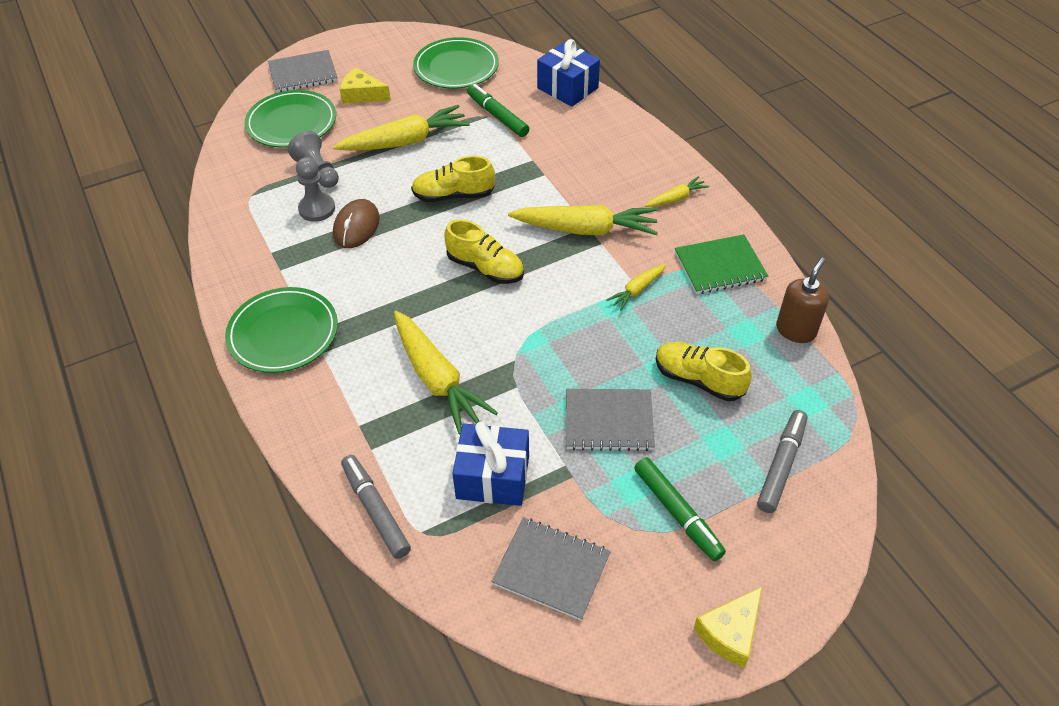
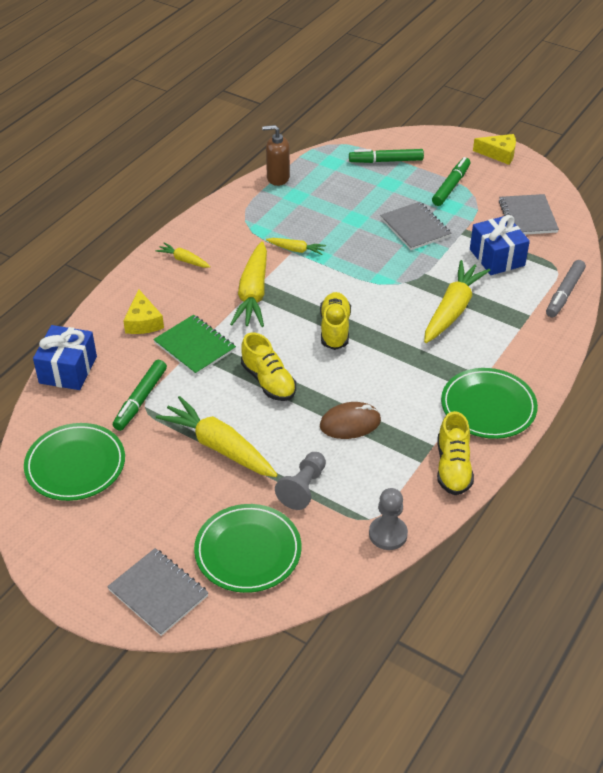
camera: 120 degrees left, 5 degrees down
grey pawn [296,157,335,222] -> grey pawn moved to [369,488,408,550]
yellow cheese [340,68,391,104] -> yellow cheese moved to [123,289,164,334]
yellow carrot [508,205,658,235] -> yellow carrot turned 150 degrees counterclockwise [230,241,267,327]
yellow shoe [656,342,752,401] -> yellow shoe moved to [437,411,474,495]
green notebook [675,234,768,294] -> green notebook moved to [153,315,236,375]
grey marker [757,410,808,513] -> green marker [349,149,424,163]

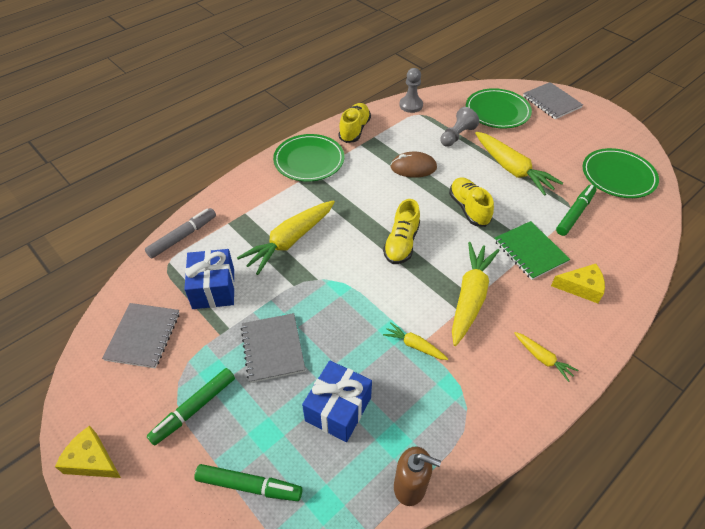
camera: 165 degrees left, 5 degrees up
blue gift [33,325,97,390] -> blue gift moved to [302,360,372,442]
yellow cheese [123,289,164,334] -> yellow cheese turned 90 degrees clockwise [551,264,605,303]

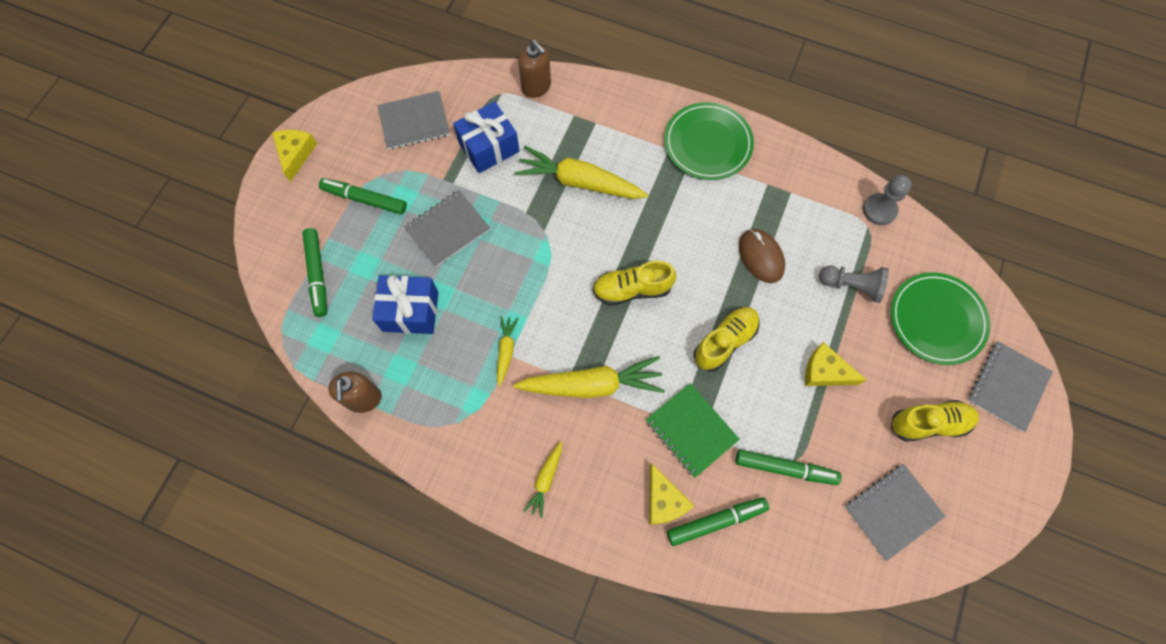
camera: 65 degrees right, 20 degrees up
grey marker [145,208,216,258] -> brown soap dispenser [518,40,551,98]
yellow shoe [339,103,371,143] -> yellow shoe moved to [891,400,979,442]
yellow carrot [475,132,563,196] -> yellow cheese [805,342,866,386]
green notebook [494,221,570,280] -> green notebook turned 75 degrees counterclockwise [646,383,740,478]
green plate [582,148,659,198] -> grey notebook [845,464,946,561]
none -> green marker [667,497,769,546]

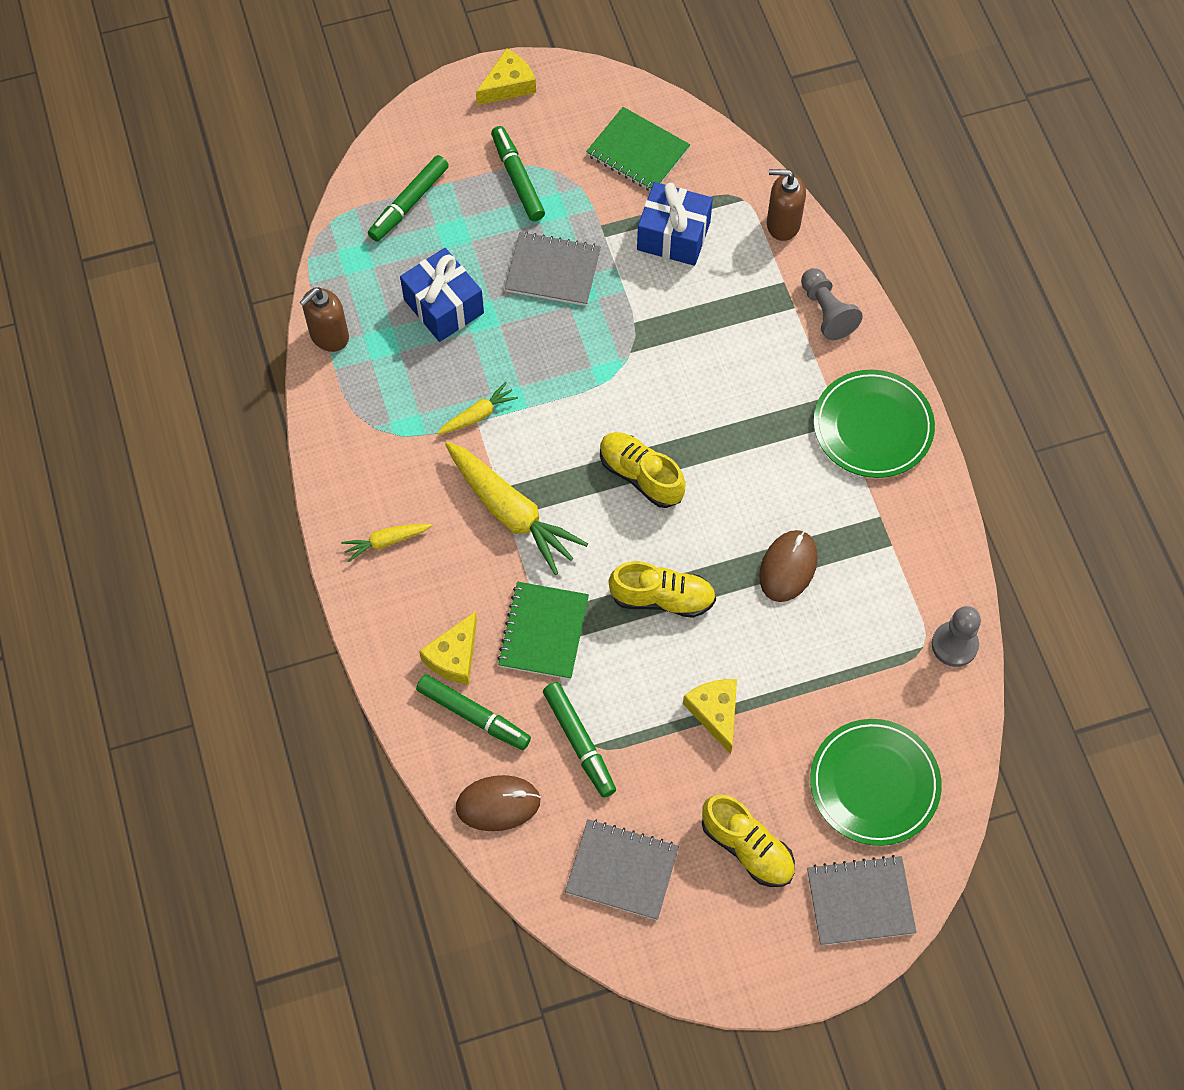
camera: 50 degrees right, 5 degrees down
grey notebook [377,91,450,150] -> green notebook [586,107,690,191]
yellow carrot [514,146,648,199] -> none
brown soap dispenser [518,40,551,98] -> brown soap dispenser turned 90 degrees clockwise [767,169,806,241]
grey pawn [819,265,889,303] -> grey pawn moved to [801,268,863,340]
none -> brown mouse [456,775,541,831]

